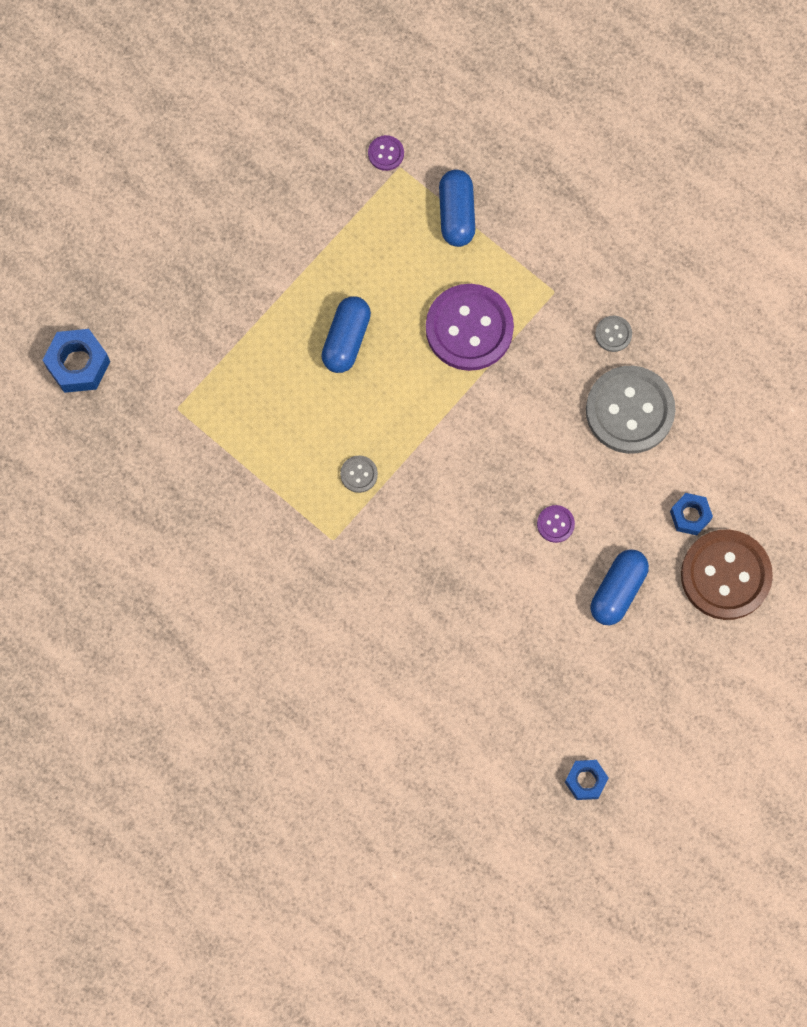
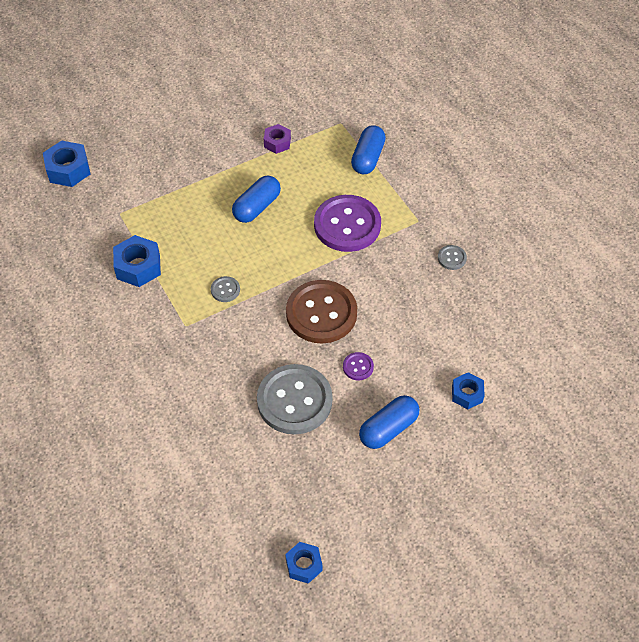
camera: 20 degrees right, 20 degrees down
purple button [368,135,404,171] -> none
grey button [586,366,675,454] -> grey button moved to [257,364,333,435]
brown button [681,529,773,620] -> brown button moved to [286,280,357,344]
none -> blue nut [113,235,161,287]
none -> purple nut [264,124,291,154]

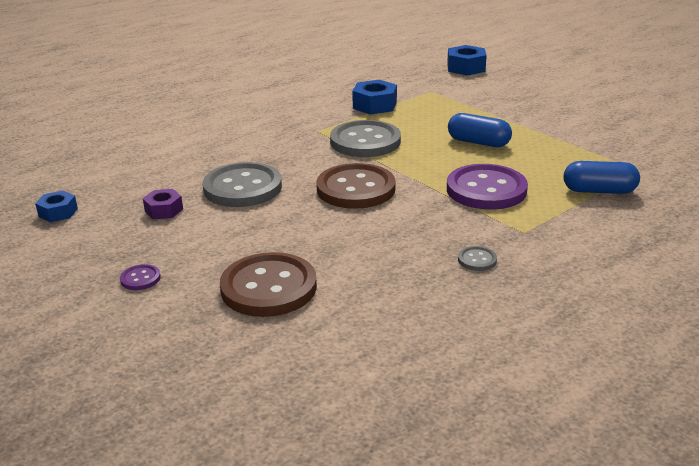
camera: 80 degrees right, 25 degrees down
grey button [211,276,240,302] -> grey button [330,120,401,157], size x2.39
purple nut [264,124,291,154] -> purple nut moved to [143,189,183,219]
purple button [343,352,374,381] -> purple button moved to [120,264,161,290]
blue capsule [359,395,419,449] -> none
blue nut [452,372,485,409] -> brown button [220,252,317,317]

